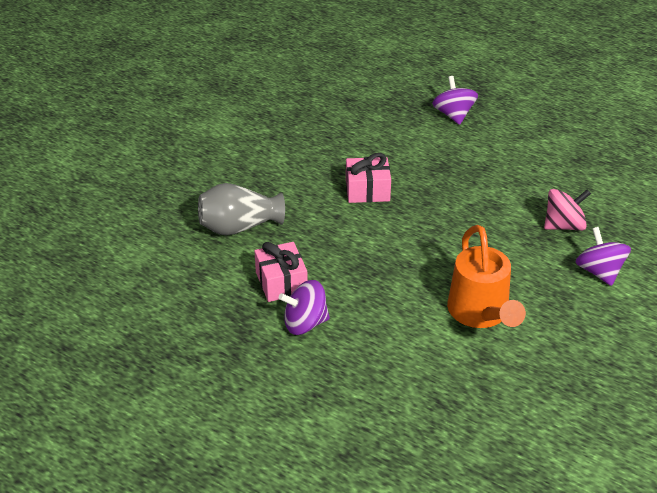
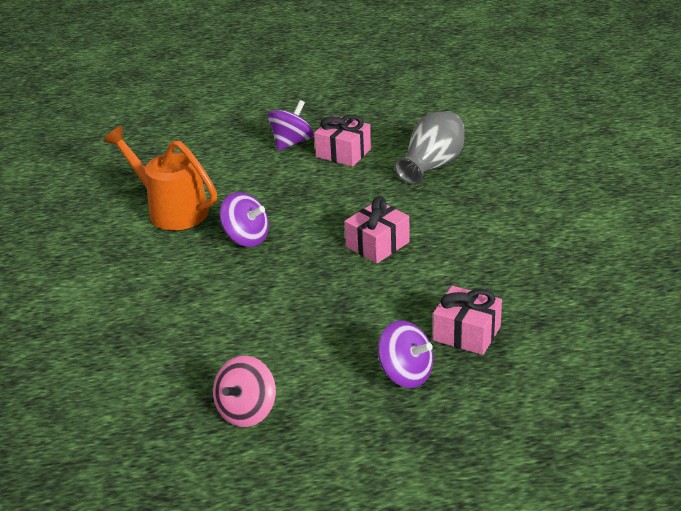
camera: 140 degrees right, 5 degrees down
pink spinning top [544,189,591,231] -> pink spinning top moved to [213,356,276,427]
purple spinning top [576,227,631,286] -> purple spinning top moved to [220,192,269,247]
none -> pink gift [433,286,502,355]

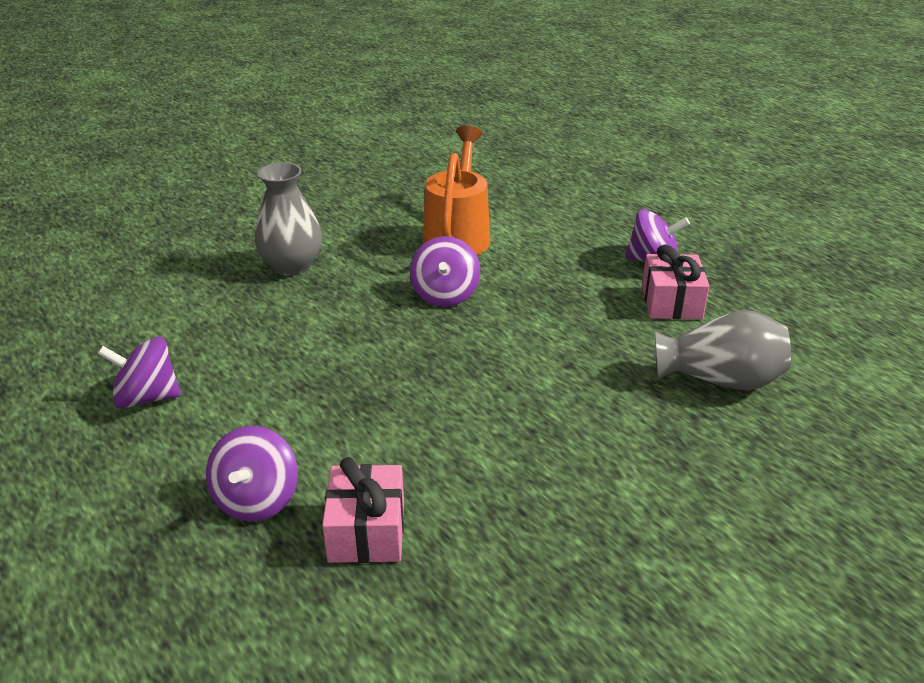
camera: 60 degrees right, 0 degrees up
pink spinning top [213,356,276,427] -> purple spinning top [98,337,181,409]
pink gift [345,196,410,263] -> none
none -> grey vase [255,162,322,276]

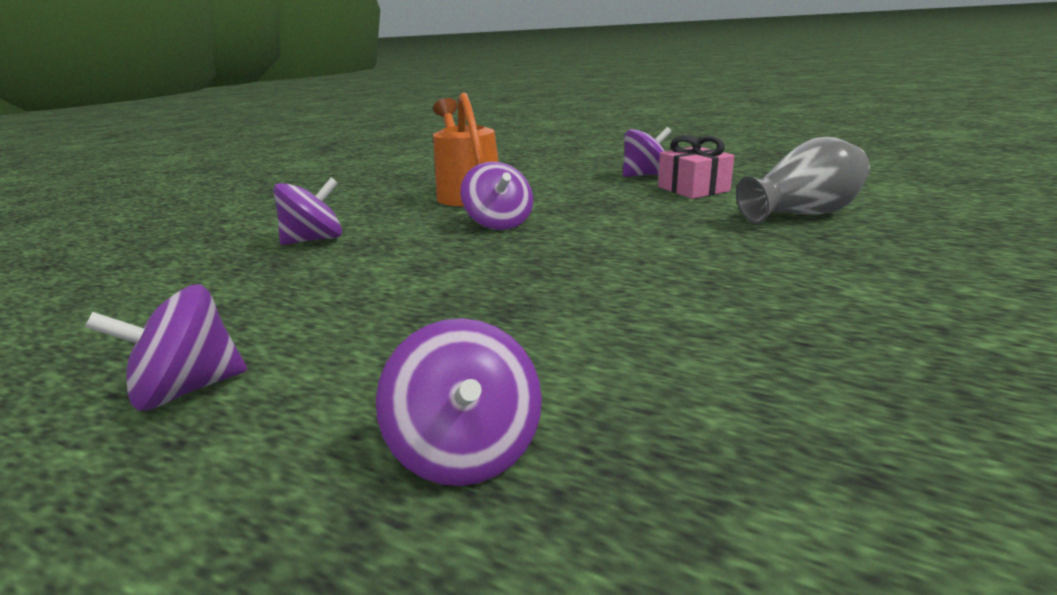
camera: 25 degrees left, 10 degrees down
grey vase [255,162,322,276] -> purple spinning top [273,177,342,245]
pink gift [322,457,404,563] -> none

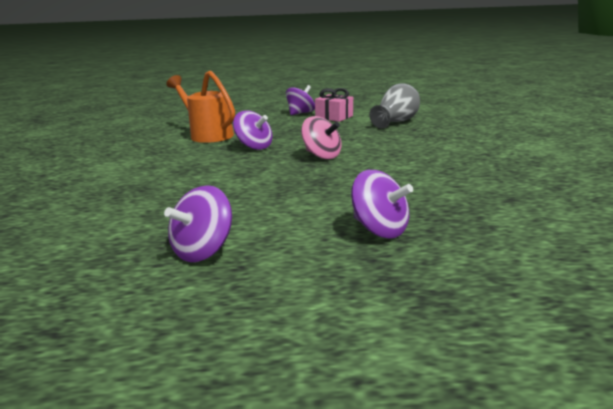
camera: 30 degrees left, 0 degrees up
purple spinning top [273,177,342,245] -> none
none -> pink spinning top [301,116,342,159]

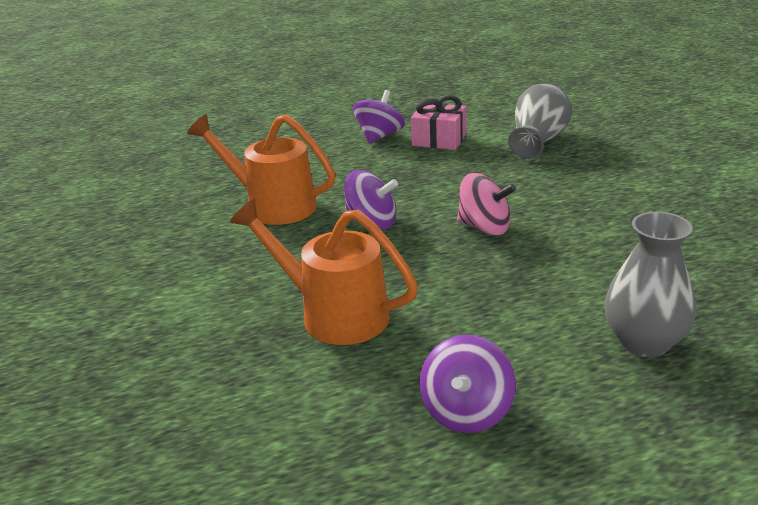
camera: 15 degrees left, 5 degrees up
purple spinning top [351,170,413,239] -> grey vase [604,212,696,357]
none -> orange watering can [230,199,418,345]

